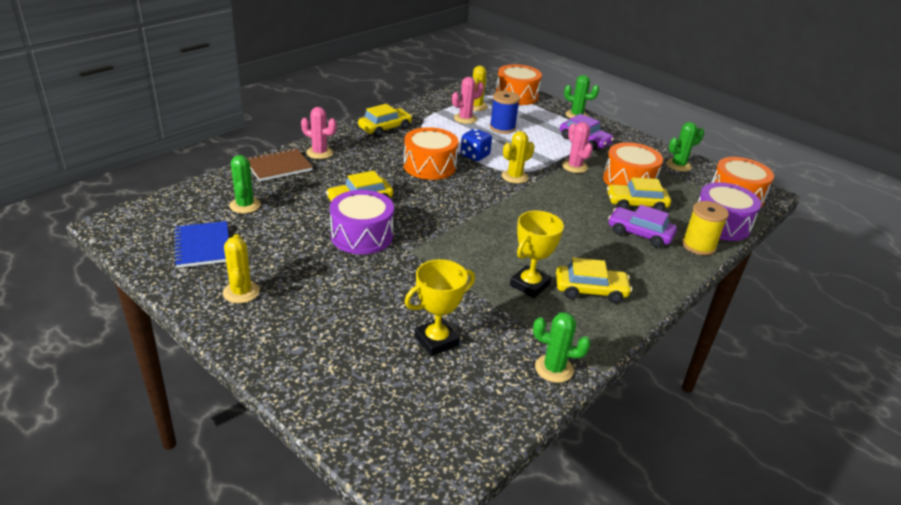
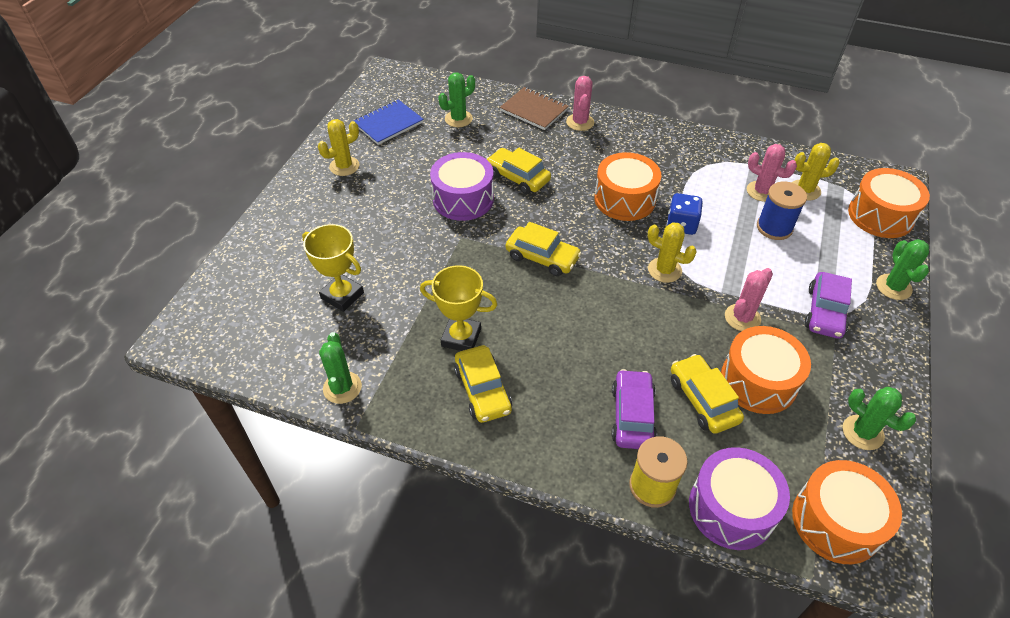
camera: 70 degrees right, 15 degrees up
yellow car [358,104,412,137] -> yellow car moved to [506,222,582,276]

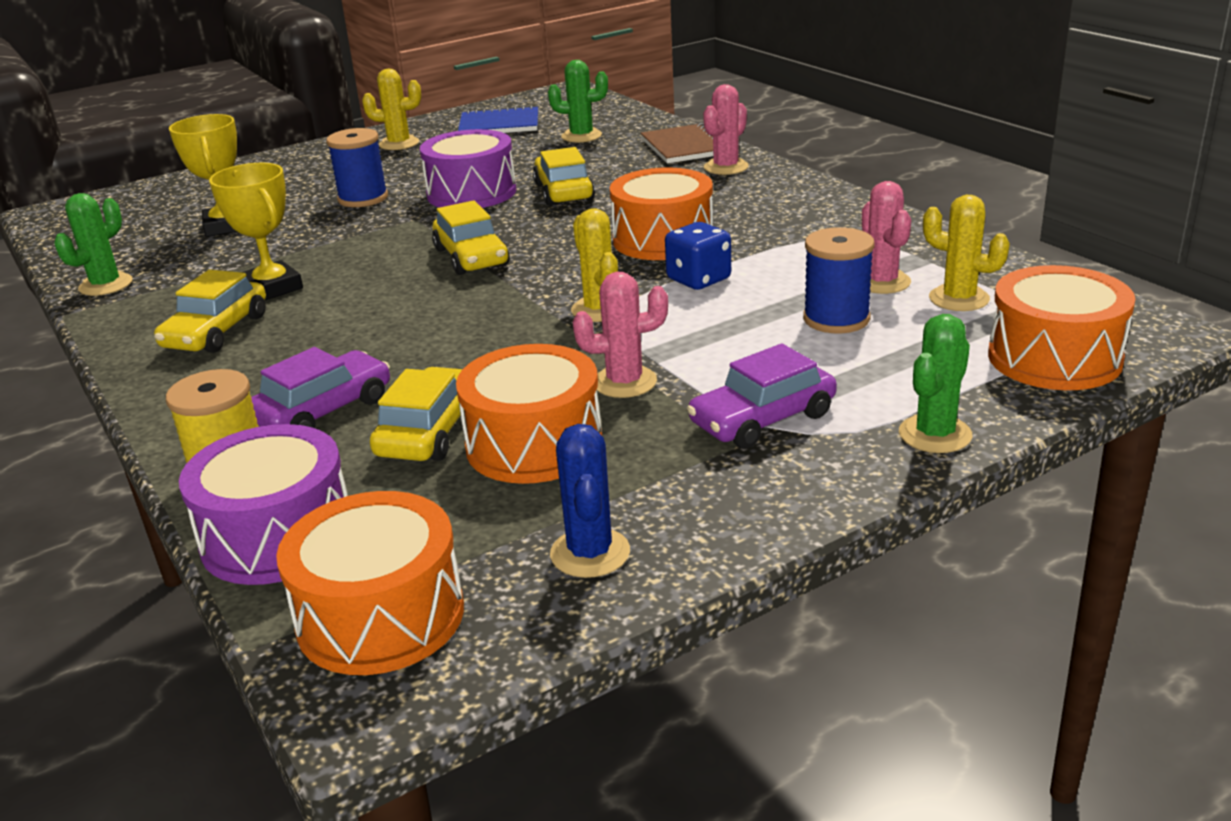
camera: 40 degrees right, 20 degrees down
green cactus [843,387,916,450] -> blue cactus [550,424,630,578]
none -> blue spool [326,128,388,207]

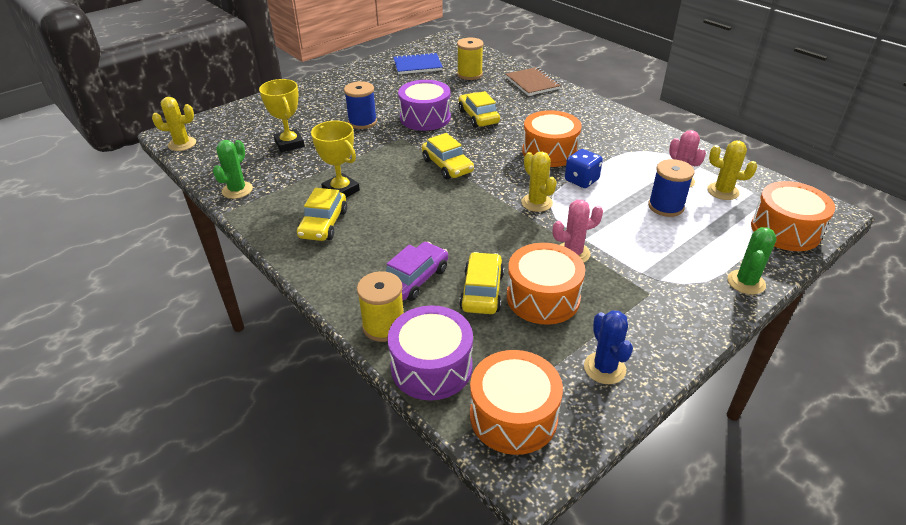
camera: 10 degrees left, 10 degrees up
yellow cactus [362,68,421,150] -> yellow cactus moved to [152,97,196,151]
green cactus [548,60,608,142] -> yellow spool [457,38,483,80]
purple car [687,343,837,449] -> none
pink cactus [703,84,749,175] -> none

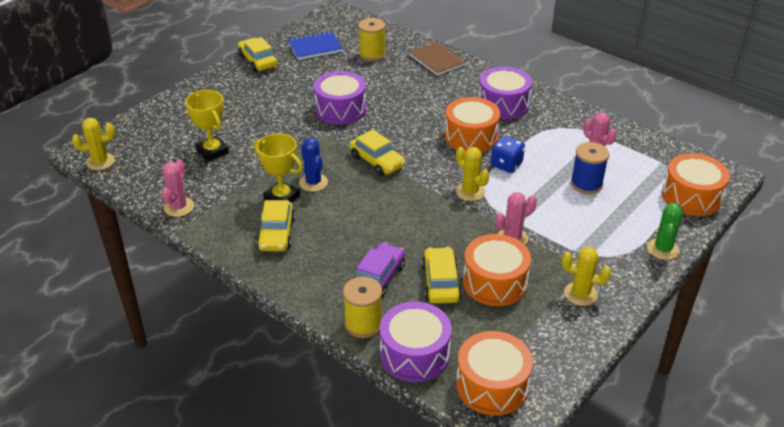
camera: 10 degrees left, 0 degrees up
green cactus [213,140,253,199] -> pink cactus [162,159,194,217]
blue spool [344,81,377,129] -> none
yellow car [459,91,500,128] -> yellow car moved to [238,37,278,72]
blue cactus [584,310,633,384] -> blue cactus moved to [299,138,328,192]
yellow cactus [707,141,757,200] -> yellow cactus moved to [562,247,611,306]
none -> purple drum [479,66,532,119]

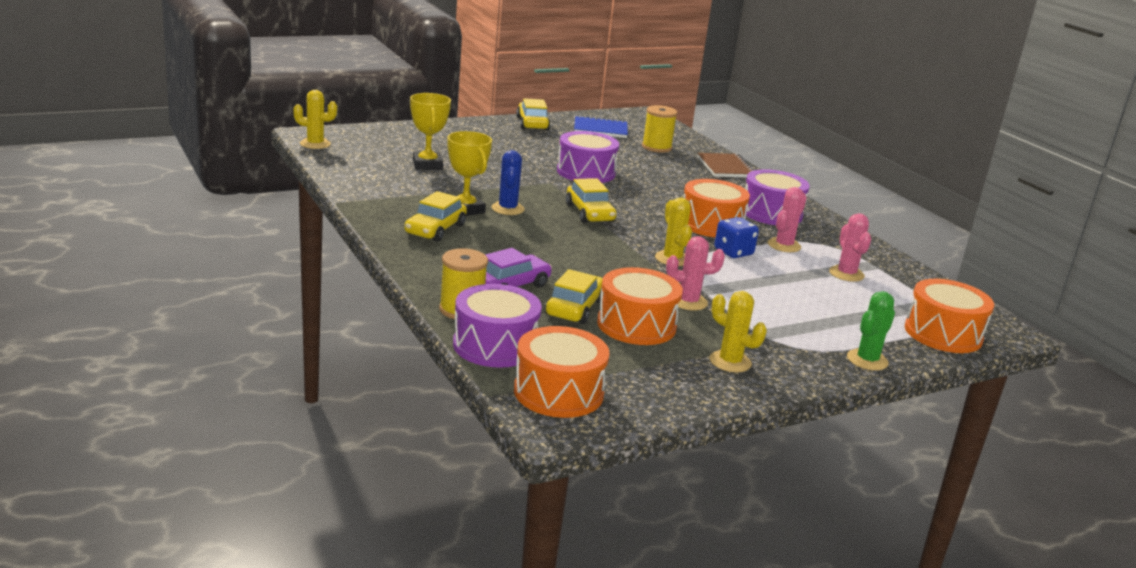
camera: 20 degrees right, 15 degrees down
pink cactus [162,159,194,217] -> pink cactus moved to [768,187,807,252]
blue spool [571,142,609,194] -> none

